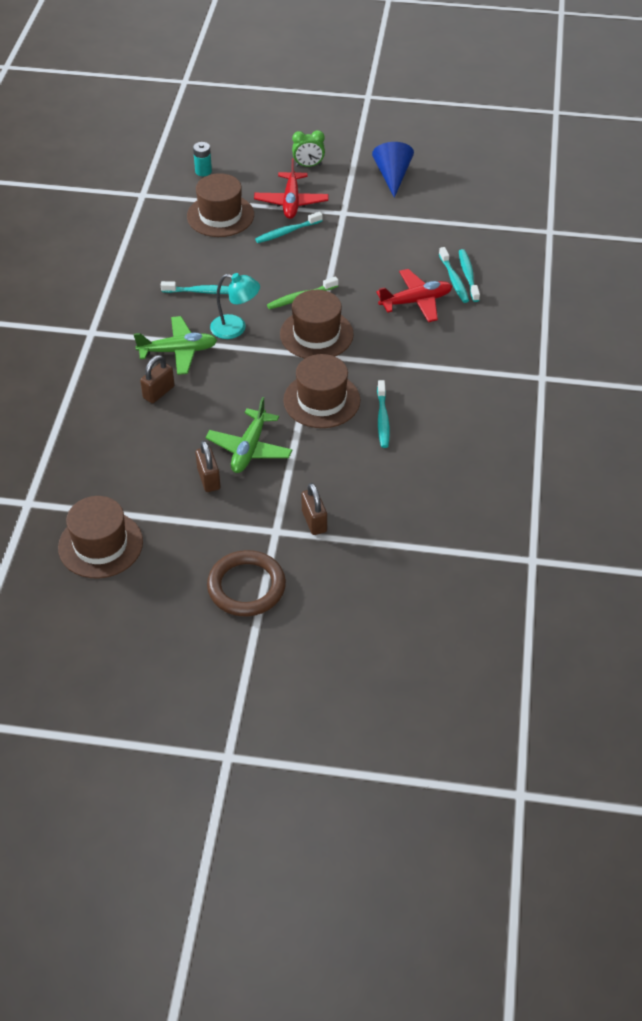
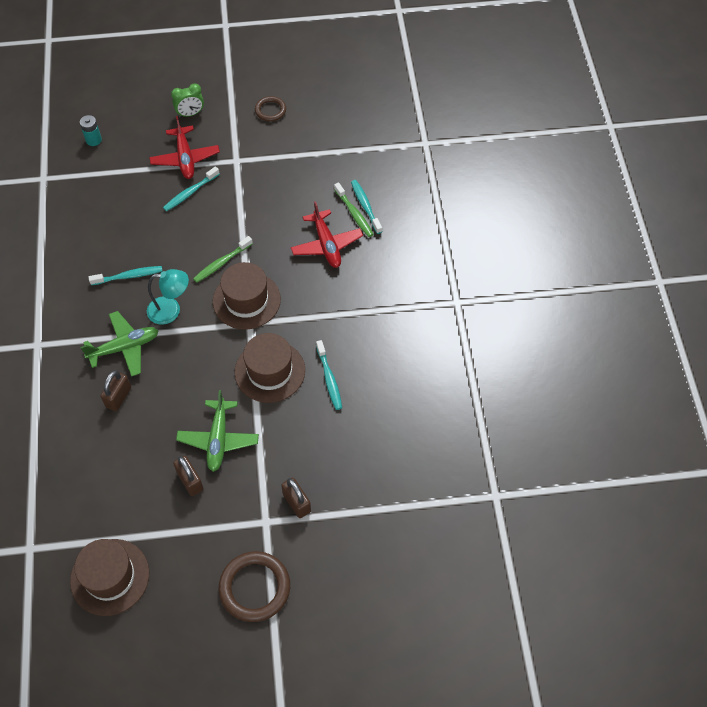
camera: 15 degrees left, 10 degrees up
brown hat [187,173,254,237] -> none
blue cone [372,142,414,198] -> brown ring [255,96,286,121]
red plane [376,269,452,322] -> red plane turned 105 degrees clockwise [291,201,363,268]
turquoise toothbrush [439,247,469,303] -> green toothbrush [334,182,374,237]

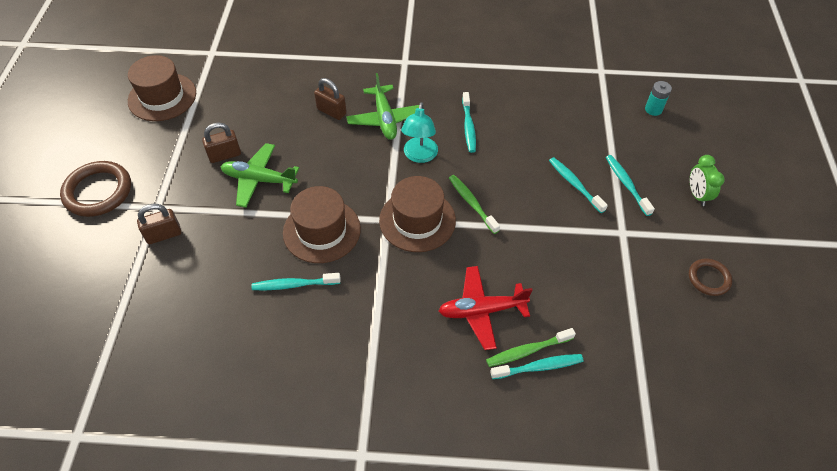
camera: 100 degrees right, 5 degrees down
red plane [149,116,220,179] -> turquoise toothbrush [606,155,655,216]

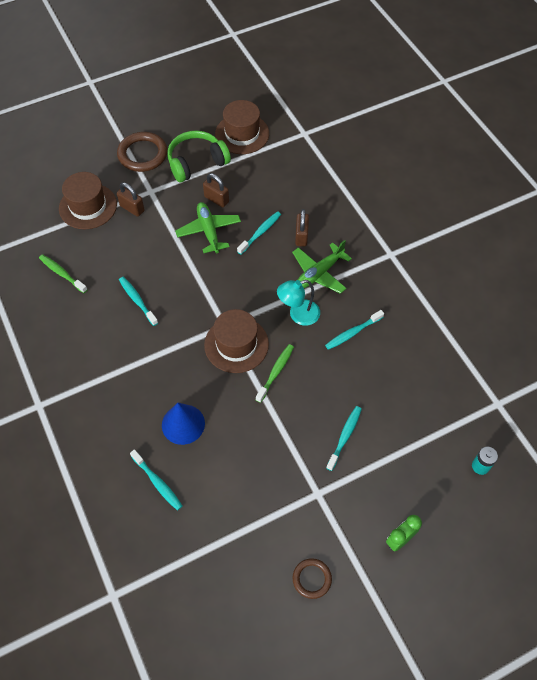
camera: 60 degrees right, 5 degrees up
brown hat [283,186,361,263] -> brown hat moved to [59,172,117,229]
red plane [439,266,532,350] -> blue cone [162,403,205,445]
green toothbrush [486,328,576,367] -> green toothbrush moved to [39,254,88,293]
turquoise toothbrush [606,155,655,216] -> turquoise toothbrush moved to [237,211,281,255]
none -> green headphones [167,130,231,182]

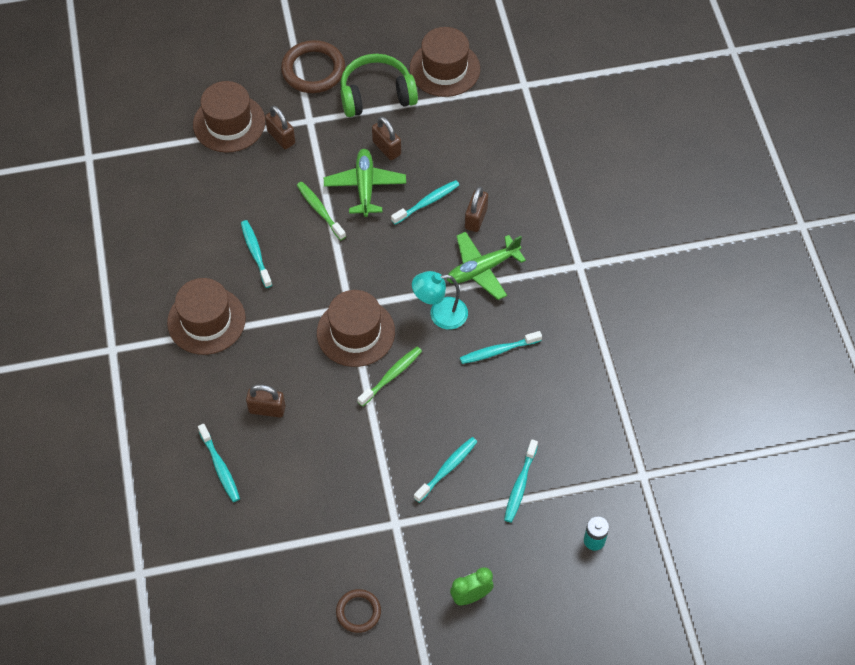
camera: 15 degrees right, 0 degrees up
green toothbrush [39,254,88,293] -> green toothbrush moved to [297,182,346,240]
blue cone [162,403,205,445] -> brown padlock [246,384,285,418]
none -> brown hat [167,278,246,355]
none -> turquoise toothbrush [504,440,538,523]

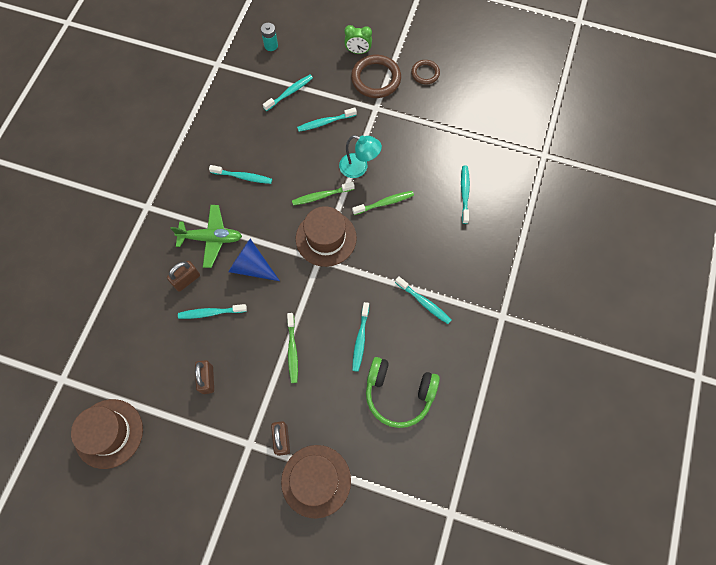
camera: 150 degrees left, 10 degrees up
brown hat [167,278,246,355] -> turquoise toothbrush [395,277,452,324]
brown padlock [246,384,285,418] -> none
brown ring [281,40,345,93] -> brown ring moved to [351,55,401,98]
green plane [324,149,406,217] -> none
green headphones [340,54,418,117] -> green headphones moved to [366,357,440,428]
turquoise lamp [412,271,468,329] -> turquoise lamp moved to [339,135,382,178]
none -> blue cone [228,239,280,281]
none -> green toothbrush [352,191,414,215]

